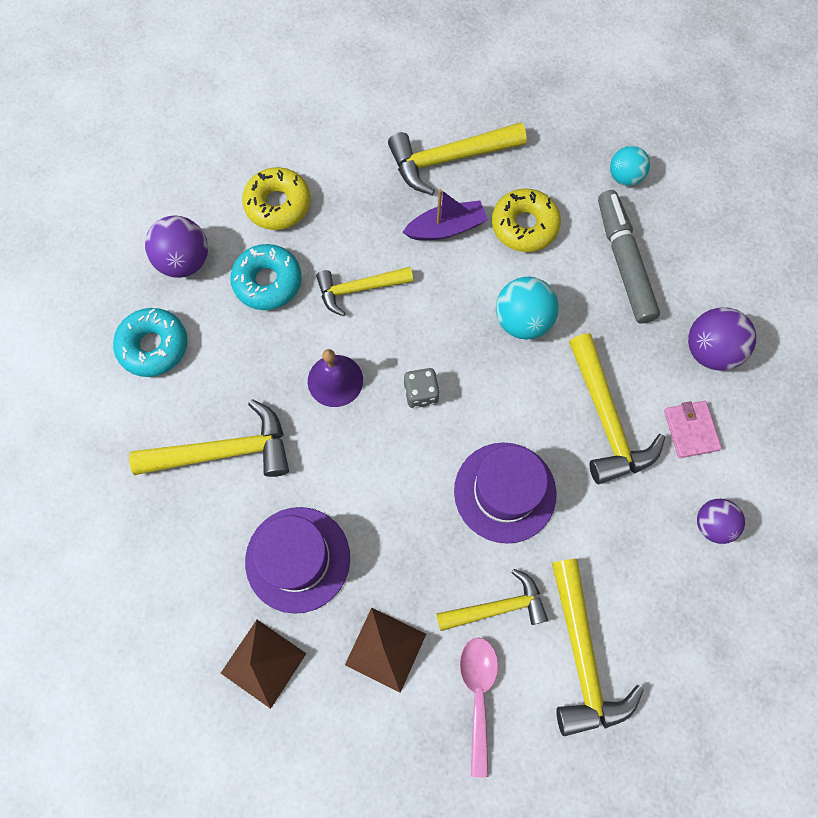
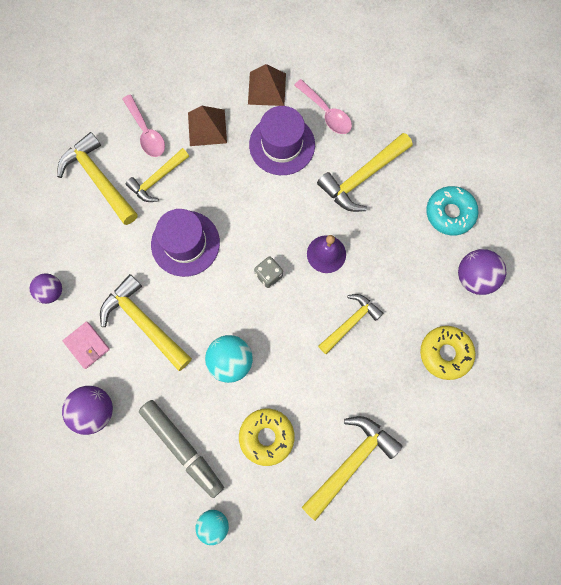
camera: 150 degrees right, 5 degrees up
turquoise donut [230,244,302,310] -> none
purple boat [402,189,488,241] -> none
none -> pink spoon [294,79,352,134]

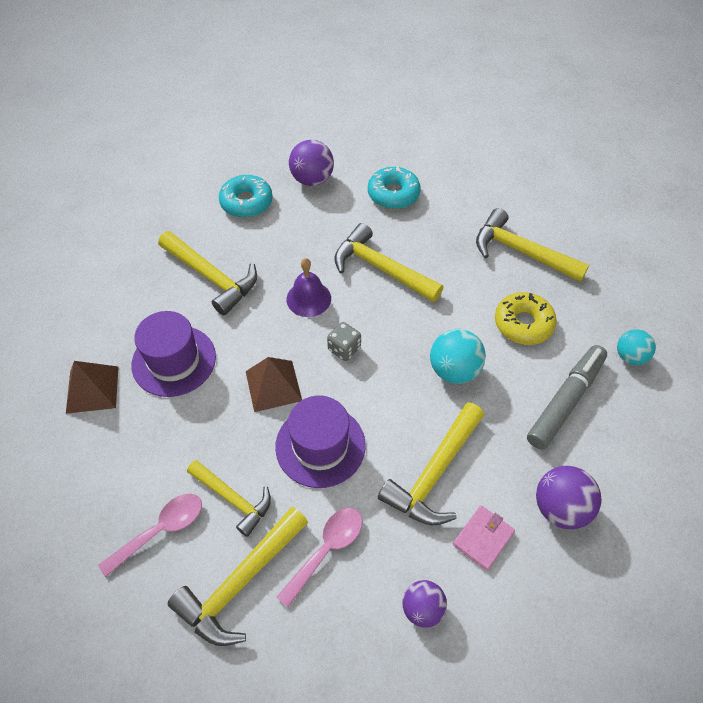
camera: 100 degrees left, 20 degrees down
brown pyramid [188,106,227,146] -> brown pyramid moved to [246,357,302,412]
pink spoon [294,79,352,134] -> pink spoon moved to [277,508,362,607]
yellow hammer [318,294,383,354] -> yellow hammer [334,223,443,302], size x1.50
yellow donut [420,326,475,380] -> turquoise donut [368,166,421,209]

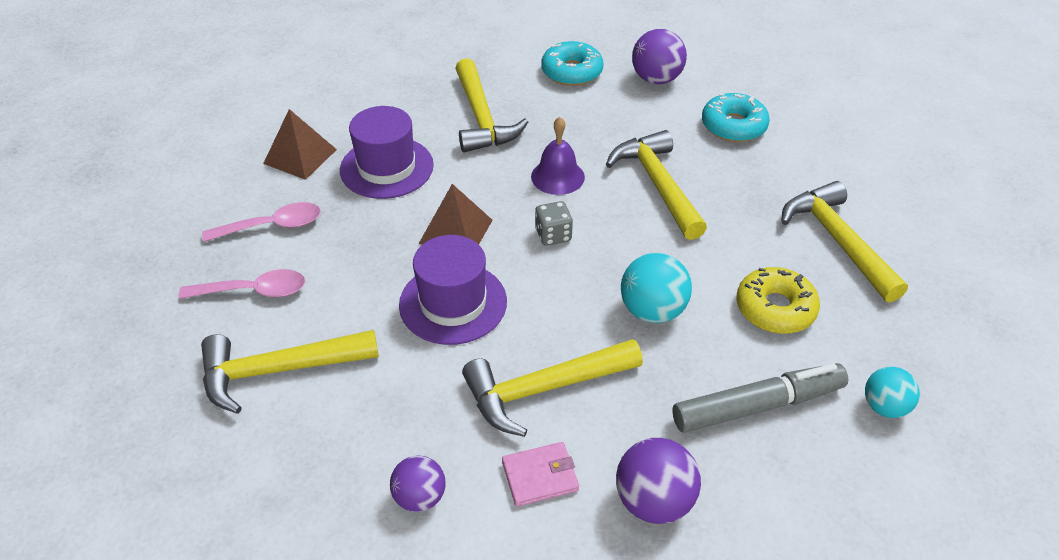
camera: 35 degrees right, 10 degrees down
yellow hammer [187,460,271,537] -> none
pink spoon [277,508,362,607] -> pink spoon moved to [202,202,321,242]

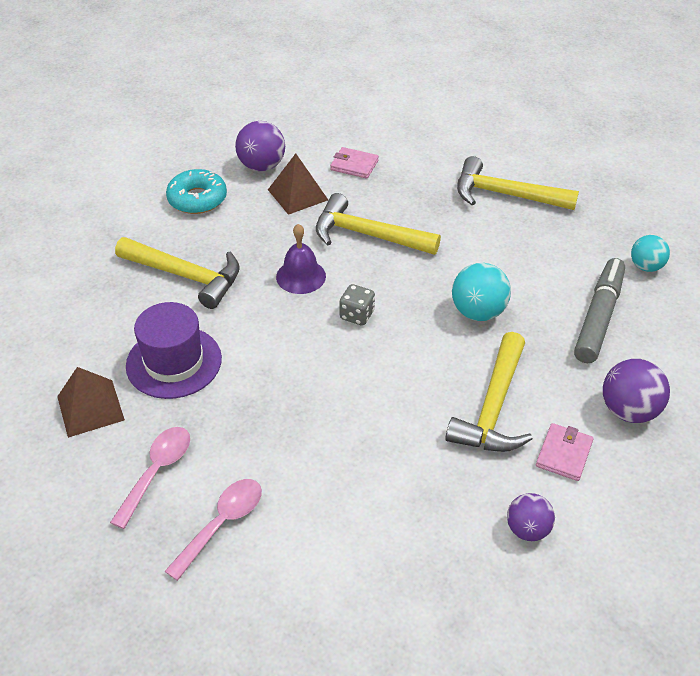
camera: 50 degrees left, 0 degrees up
yellow hammer [201,330,379,414] -> none
purple hat [399,235,507,345] -> none
brown pyramid [419,184,493,244] -> brown pyramid moved to [268,154,328,215]
turquoise donut [702,93,770,142] -> pink wallet [330,147,379,179]
yellow donut [736,267,820,334] -> none

